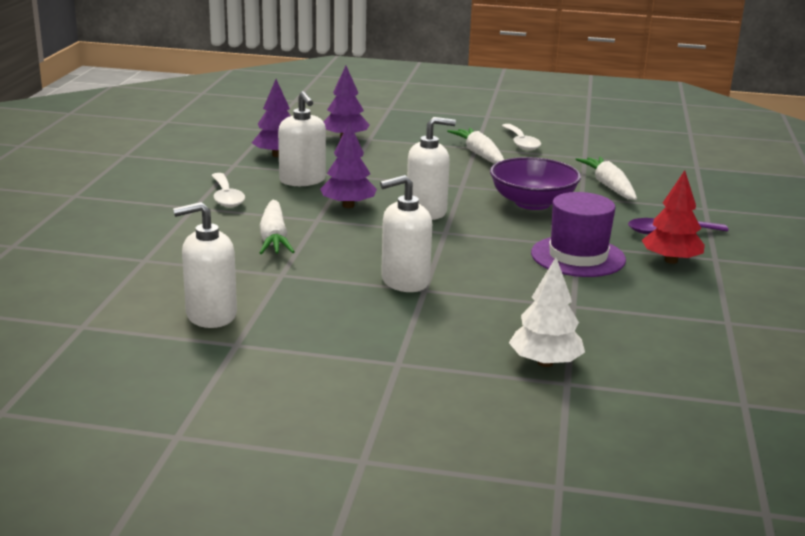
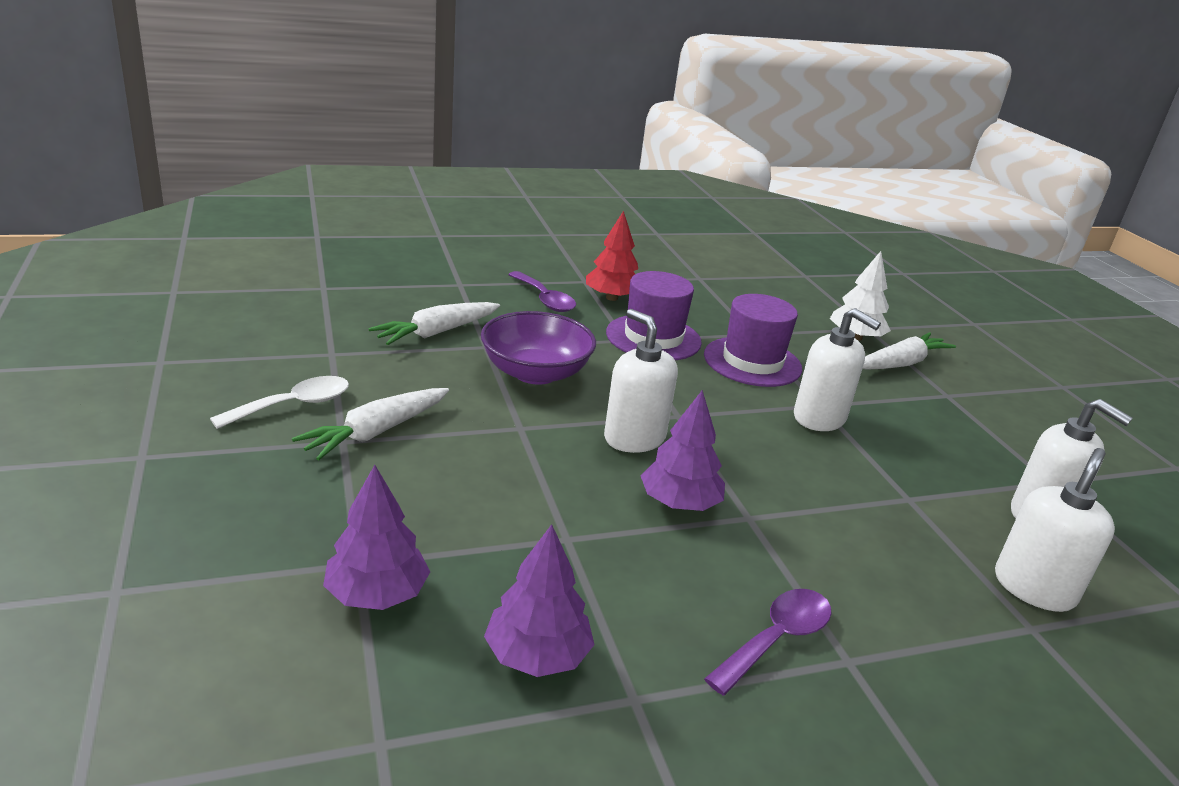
camera: 120 degrees left, 5 degrees up
white spoon [211,173,245,207] -> purple spoon [704,589,832,695]
white carrot [259,199,295,254] -> white carrot moved to [862,332,956,370]
white soap dispenser [278,91,326,186] -> white soap dispenser moved to [995,448,1115,612]
none -> purple hat [704,294,802,387]

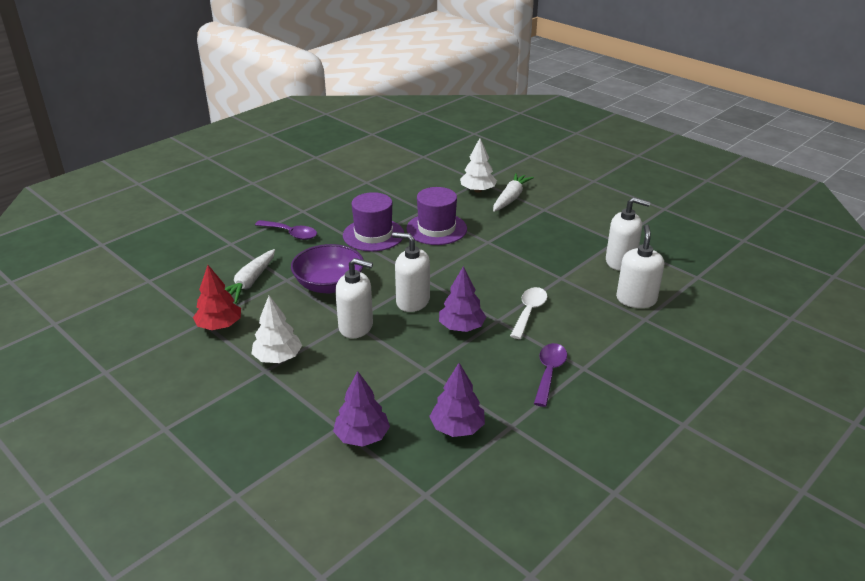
camera: 25 degrees left, 5 degrees up
white spoon [210,376,349,429] -> white spoon moved to [510,287,547,339]
white carrot [292,388,449,460] -> white tree [251,295,302,363]
red tree [586,211,638,301] -> red tree moved to [193,265,241,330]
white soap dispenser [794,308,881,431] -> white soap dispenser moved to [335,258,373,339]

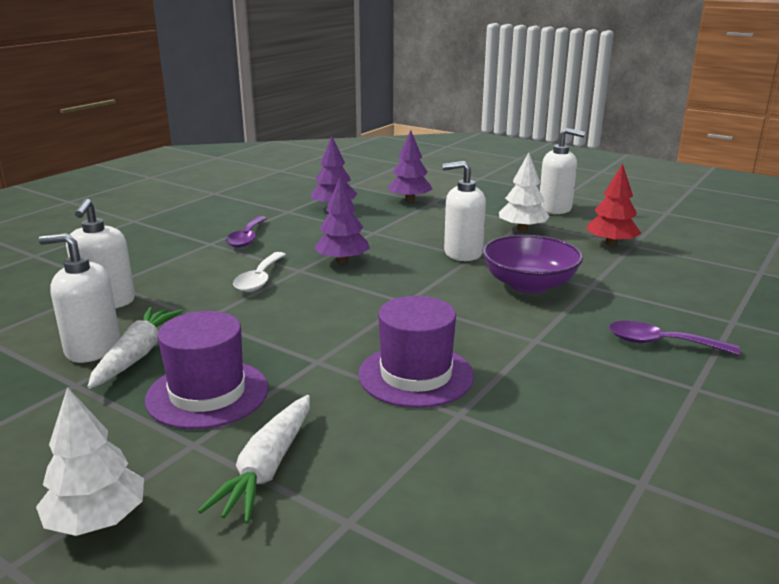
camera: 170 degrees right, 10 degrees down
white carrot [225,249,275,303] -> white carrot moved to [87,307,183,389]
purple hat [343,192,404,252] -> purple hat moved to [145,311,268,429]
white soap dispenser [392,232,430,312] -> white soap dispenser moved to [540,128,585,214]
white tree [460,138,497,193] -> white tree moved to [36,387,144,536]

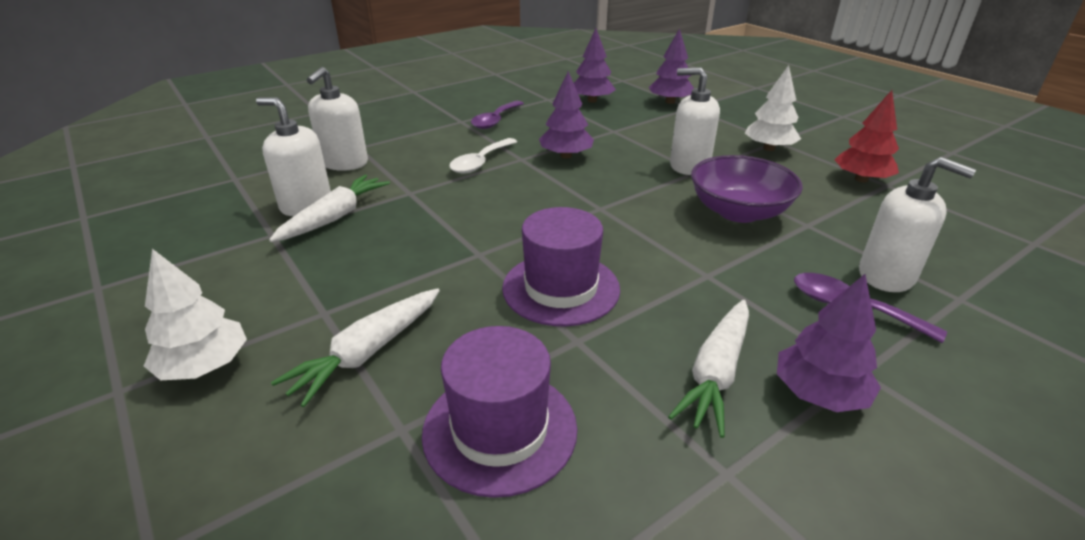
camera: 20 degrees right, 10 degrees up
purple hat [145,311,268,429] -> purple hat moved to [422,326,577,498]
white soap dispenser [540,128,585,214] -> white soap dispenser moved to [859,157,976,292]
none -> white carrot [668,300,749,438]
none -> purple tree [777,274,881,412]

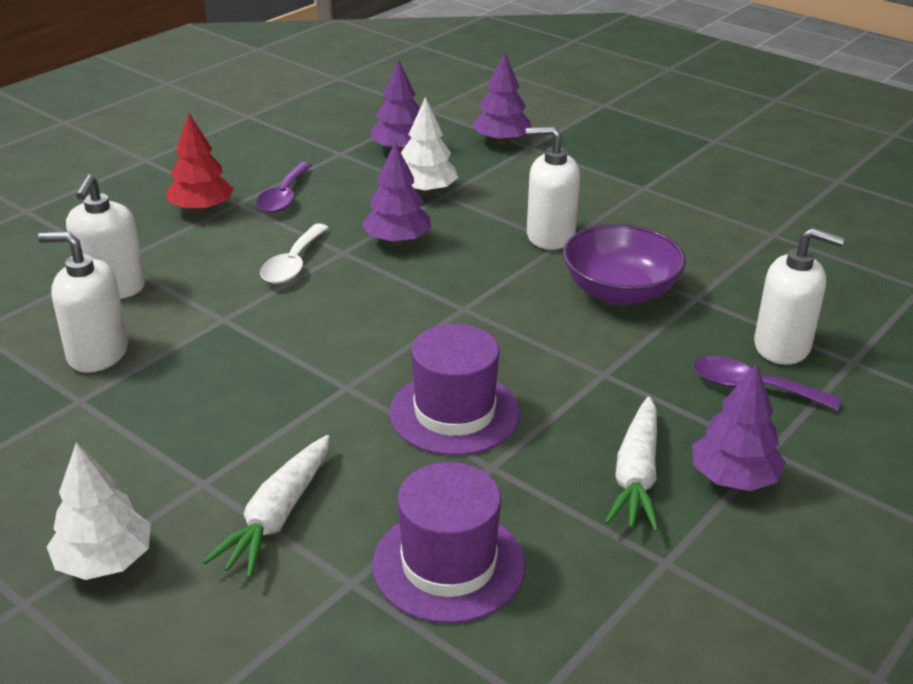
camera: 15 degrees left, 0 degrees up
white carrot [269,175,390,242] -> none
white tree [745,65,801,151] -> white tree moved to [401,97,459,194]
red tree [834,90,899,183] -> red tree moved to [167,114,234,213]

